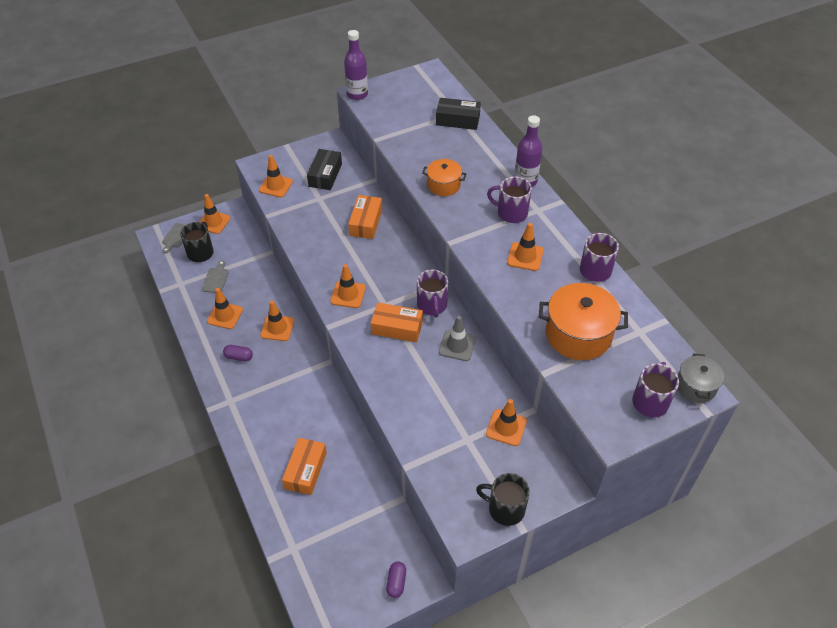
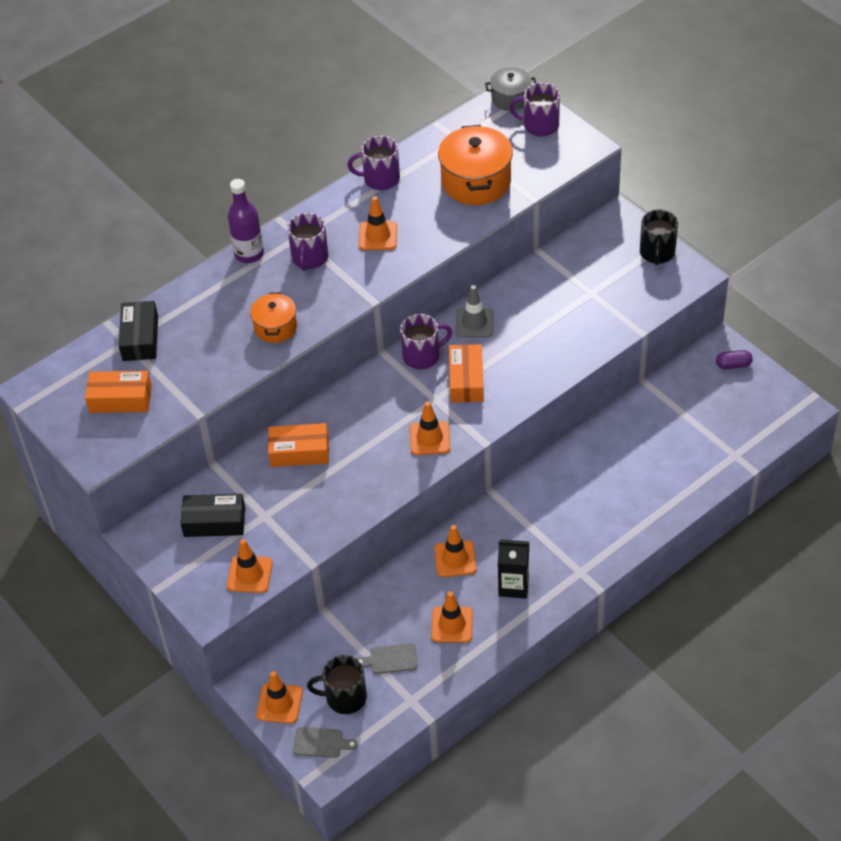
camera: 100 degrees left, 0 degrees up
purple capsule [223,345,253,361] -> black carton [498,539,529,599]
orange box [282,438,327,495] -> orange box moved to [85,371,152,413]
purple bottle [344,30,368,100] -> none
orange traffic cone [486,399,527,446] -> none

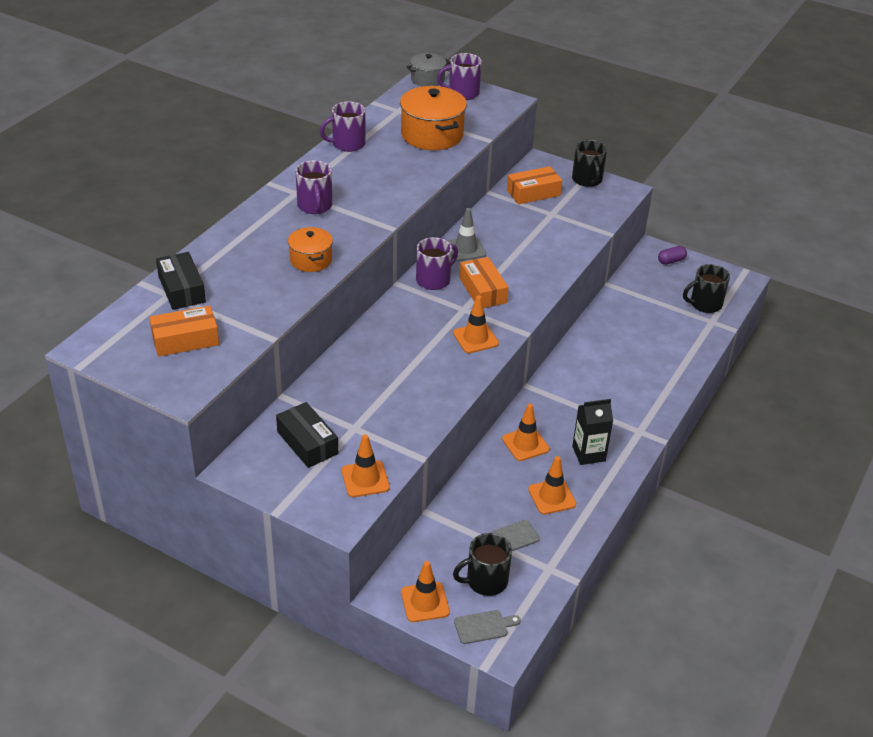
camera: 25 degrees left, 10 degrees down
black box [180,494,245,537] -> black box turned 75 degrees clockwise [276,402,338,468]
purple bottle [228,179,264,263] -> none
orange box [268,423,329,467] -> orange box moved to [507,166,562,204]
orange traffic cone [359,196,397,250] -> none
none -> black mug [683,264,730,313]

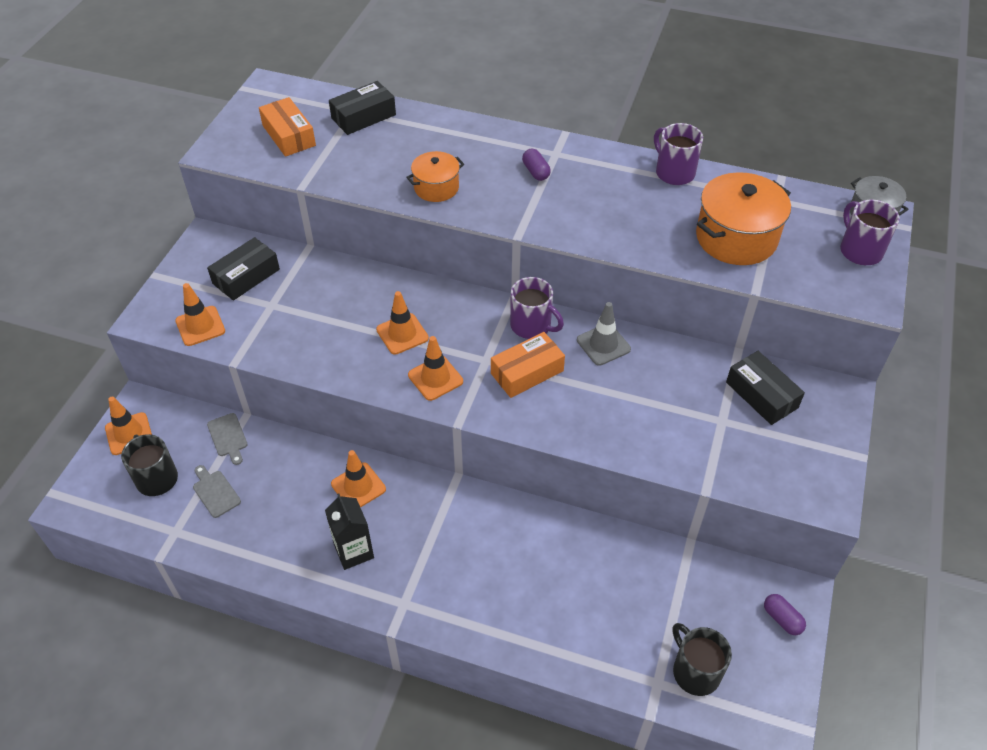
camera: 80 degrees right, 10 degrees up
purple mug [296,160,332,214] -> purple capsule [522,148,551,181]
grey cutting board [454,610,521,644] -> grey cutting board moved to [207,413,248,465]
orange box [507,166,562,204] -> black box [726,351,805,425]
orange traffic cone [528,456,576,514] -> orange traffic cone moved to [376,291,429,354]
black mug [572,140,607,187] -> none

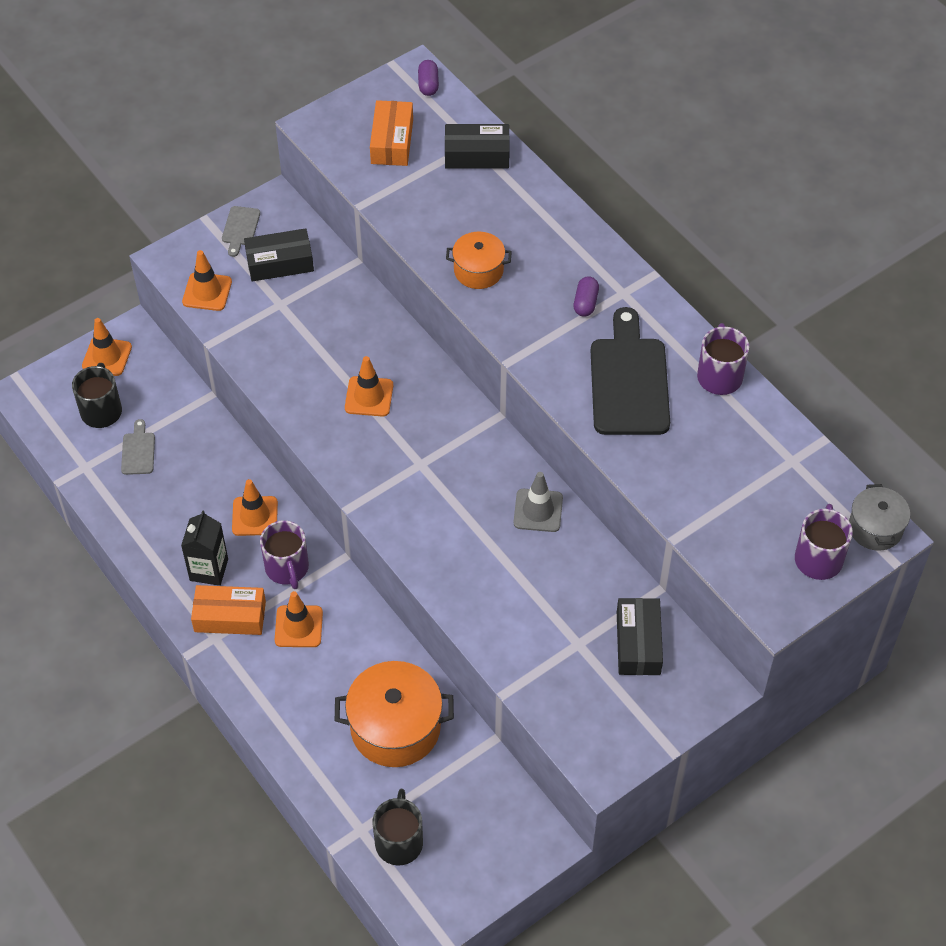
camera: 35 degrees right, 5 degrees up
grey cutting board [207,413,248,465] -> grey cutting board moved to [222,206,260,257]
orange traffic cone [408,336,463,401] -> orange traffic cone moved to [275,591,323,647]
orange box [491,332,565,398] -> orange box moved to [191,585,266,635]
purple mug [510,277,564,339] -> purple mug moved to [260,520,309,589]
orange pot [696,172,791,265] -> orange pot moved to [335,661,454,767]
purple capsule [764,594,806,635] -> purple capsule moved to [418,60,439,96]
none -> black cutting board [591,307,670,435]

